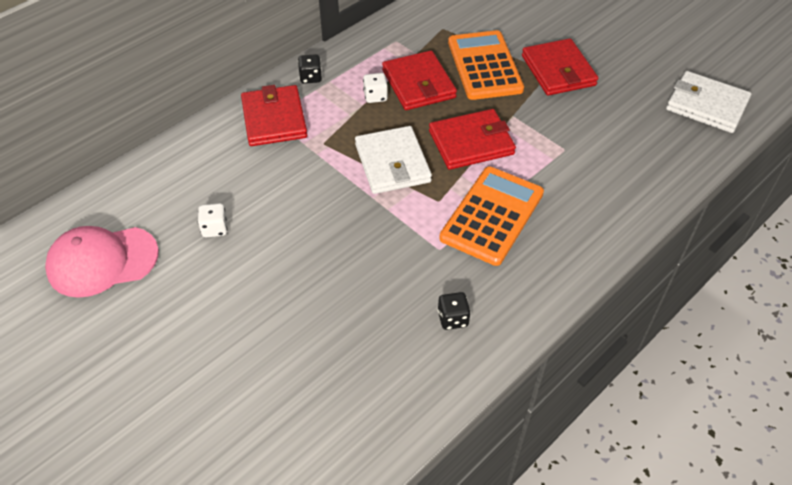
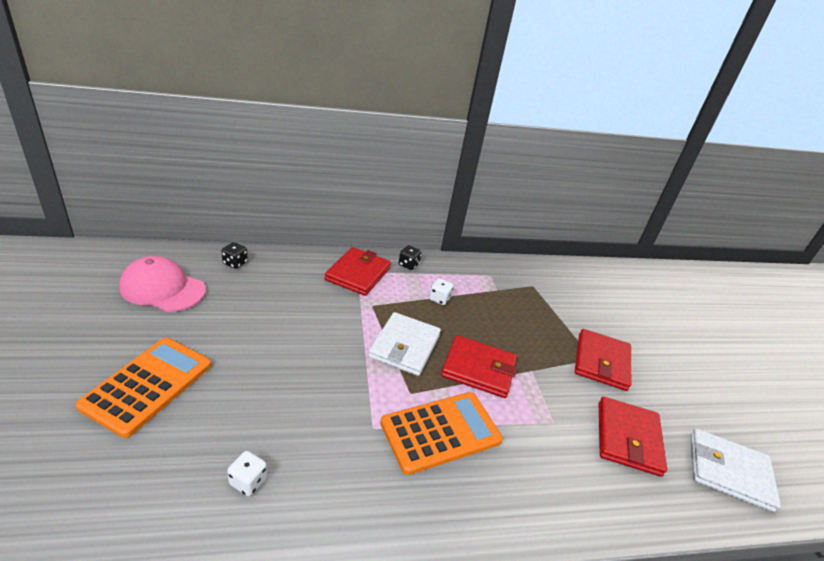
camera: 30 degrees right, 15 degrees down
white dice [198,203,228,237] -> white dice moved to [227,451,267,496]
red wallet [382,51,457,110] -> red wallet moved to [599,397,667,477]
black dice [438,292,471,330] -> black dice moved to [222,242,248,269]
orange calculator [448,30,524,100] -> orange calculator moved to [75,338,211,438]
white wallet [666,71,751,133] -> white wallet turned 45 degrees counterclockwise [690,428,781,512]

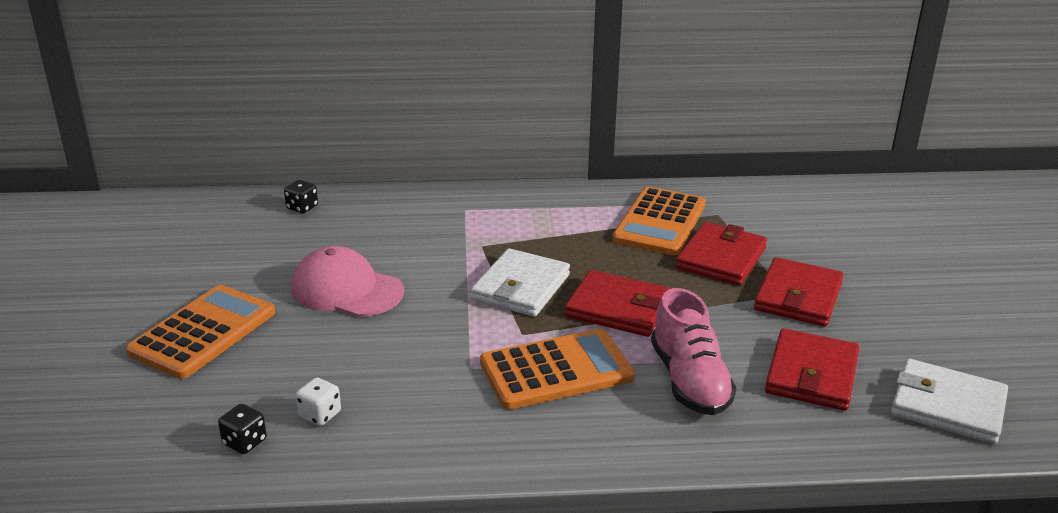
camera: 10 degrees right, 5 degrees down
pink cap [119,256,206,312] -> pink cap moved to [291,246,404,317]
red wallet [325,247,391,296] -> red wallet moved to [676,222,767,285]
black dice [399,245,422,270] -> black dice moved to [218,404,267,454]
white dice [429,278,454,305] -> none
none -> orange calculator [612,187,706,256]
none -> pink shoe [651,288,736,415]

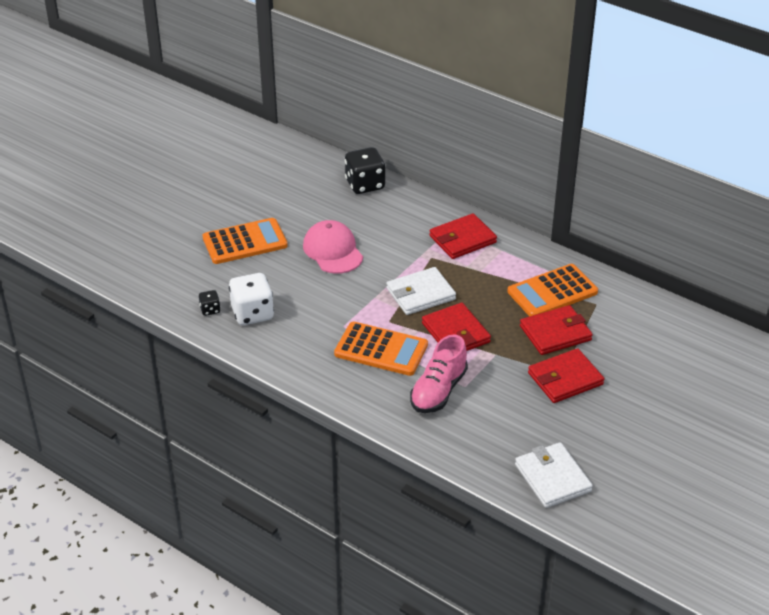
camera: 40 degrees right, 10 degrees up
black dice [284,180,318,213] -> black dice [345,147,385,194], size x2.04
white dice [296,377,341,426] -> white dice [229,273,274,325], size x2.04
red wallet [765,328,859,411] -> red wallet moved to [429,213,497,259]

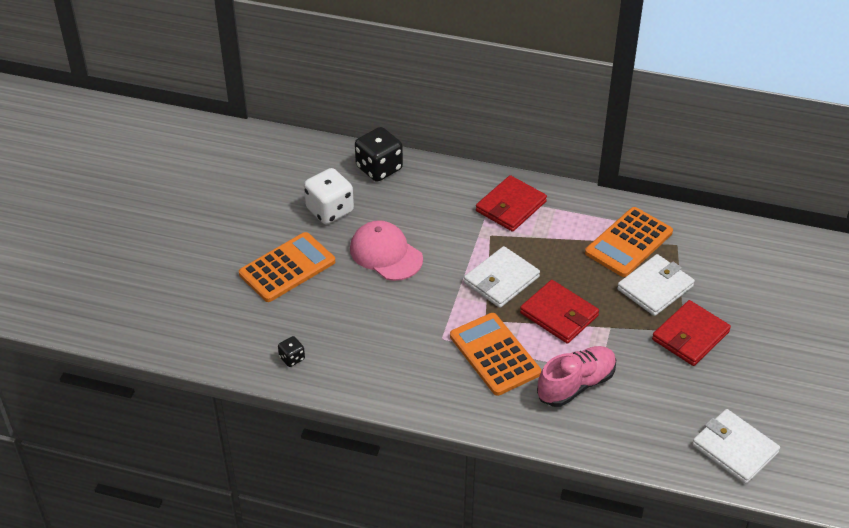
camera: 20 degrees left, 5 degrees up
white dice [229,273,274,325] -> white dice moved to [304,168,354,224]
orange calculator [334,321,428,376] -> orange calculator turned 120 degrees counterclockwise [450,313,541,396]
pink shoe [410,335,468,413] -> pink shoe turned 135 degrees counterclockwise [537,346,616,407]
red wallet [520,305,593,355] -> white wallet [617,254,695,316]

